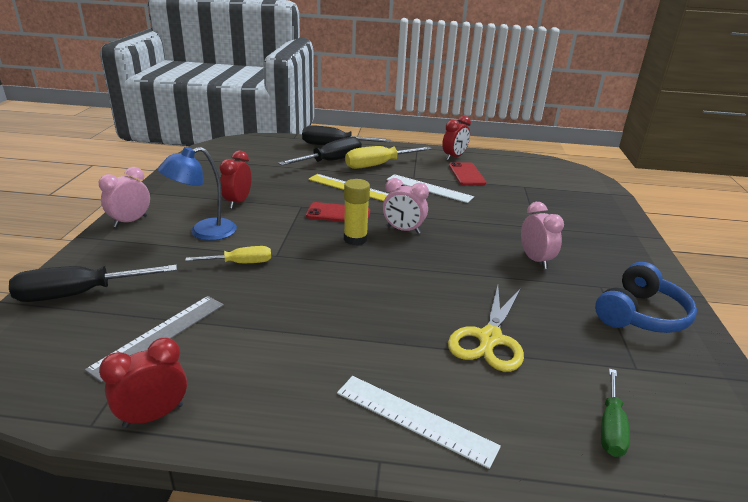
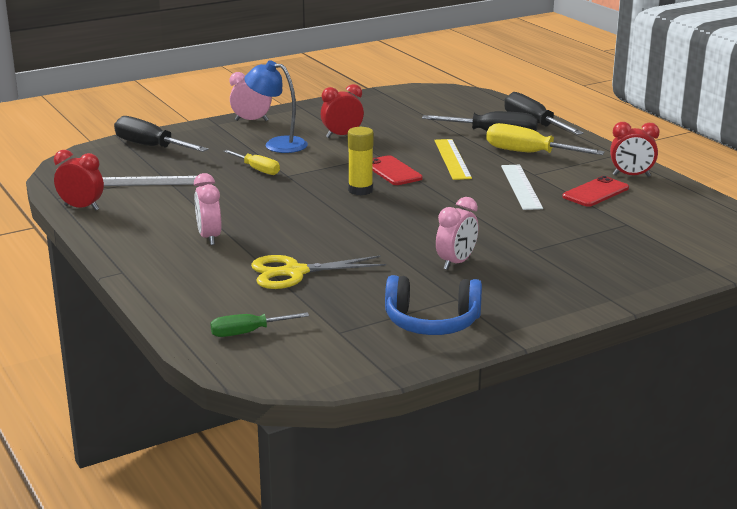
camera: 55 degrees right, 5 degrees down
white ruler [337,376,501,469] -> none
pink clock [383,178,429,234] -> pink clock moved to [194,173,221,245]

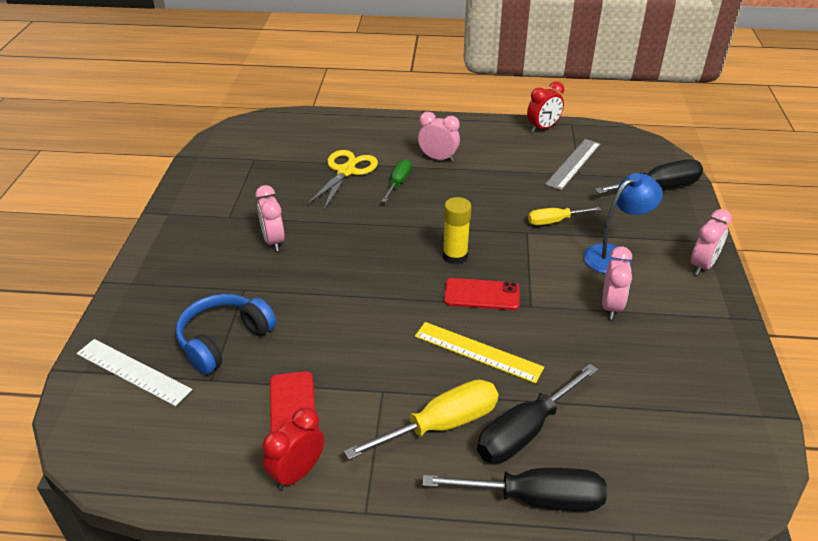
camera: 125 degrees right, 15 degrees up
green screwdriver [210,312,309,337] -> green screwdriver moved to [381,159,411,202]
red clock [321,84,364,138] -> pink clock [602,246,632,320]
blue headphones [385,275,482,335] -> blue headphones moved to [176,294,276,375]
white ruler [501,165,543,210] -> white ruler moved to [77,339,192,406]

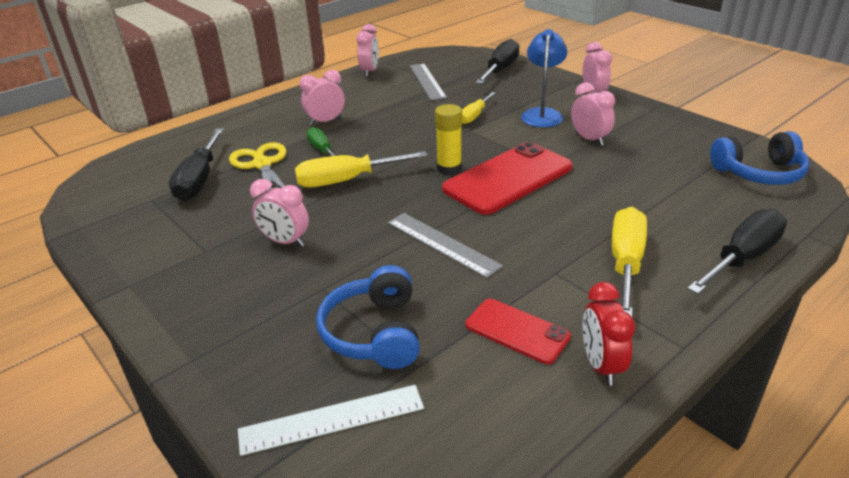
camera: 45 degrees left, 5 degrees down
yellow ruler [415,322,544,383] -> none
red phone [444,278,520,310] -> red phone [442,142,572,215], size x1.80
black screwdriver [477,364,598,463] -> black screwdriver moved to [169,128,224,201]
red clock [527,81,564,132] -> pink clock [356,24,379,77]
none -> yellow screwdriver [295,151,428,188]
none -> grey ruler [388,213,503,278]
none -> blue headphones [710,131,810,185]

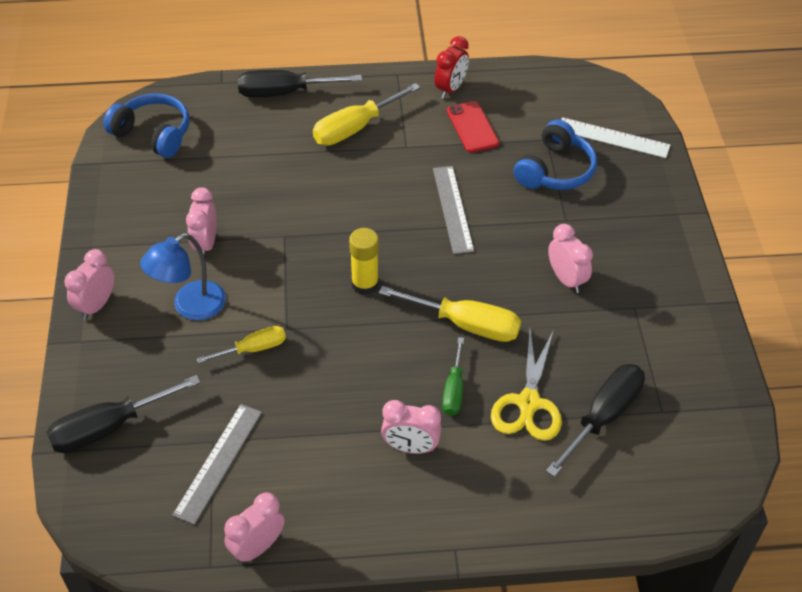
camera: 145 degrees left, 15 degrees up
red phone [442,142,572,215] -> none

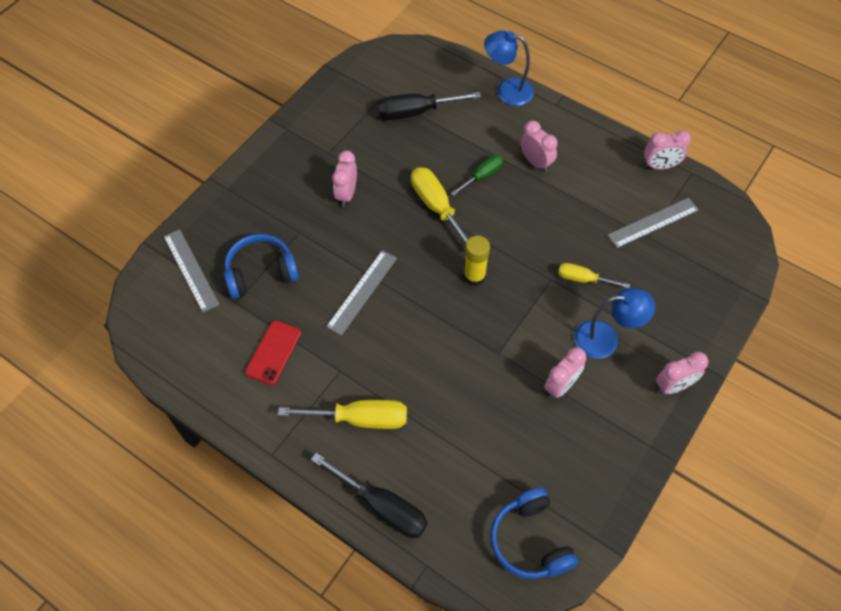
camera: 140 degrees left, 10 degrees up
black screwdriver [46,375,200,453] -> none
red clock [434,36,469,99] -> none
yellow scissors [491,330,562,441] -> none
white ruler [561,117,670,158] -> grey ruler [164,229,220,312]
none -> blue lamp [484,30,534,106]

